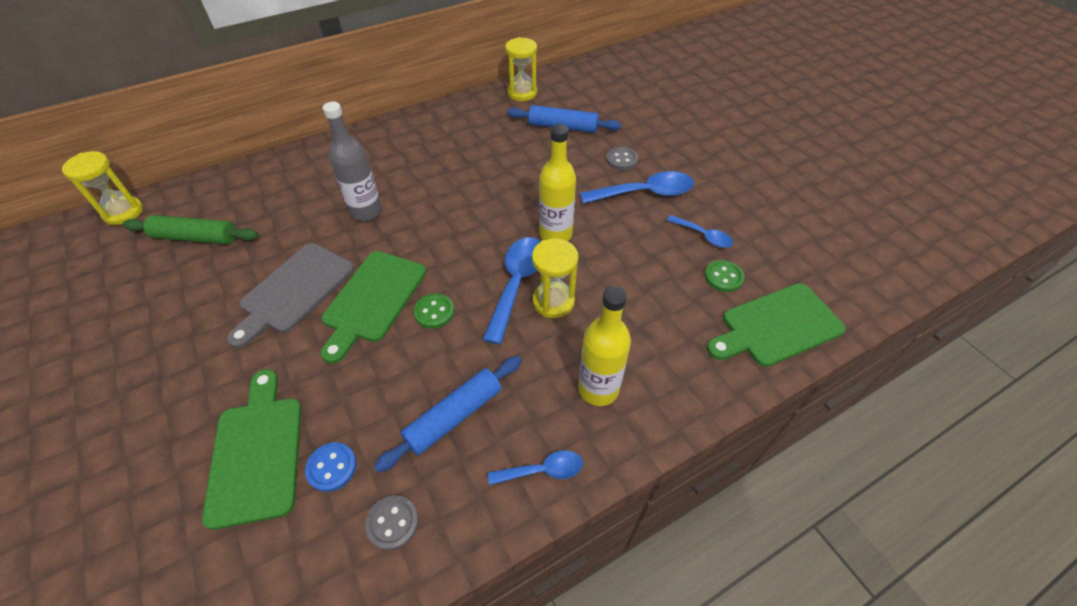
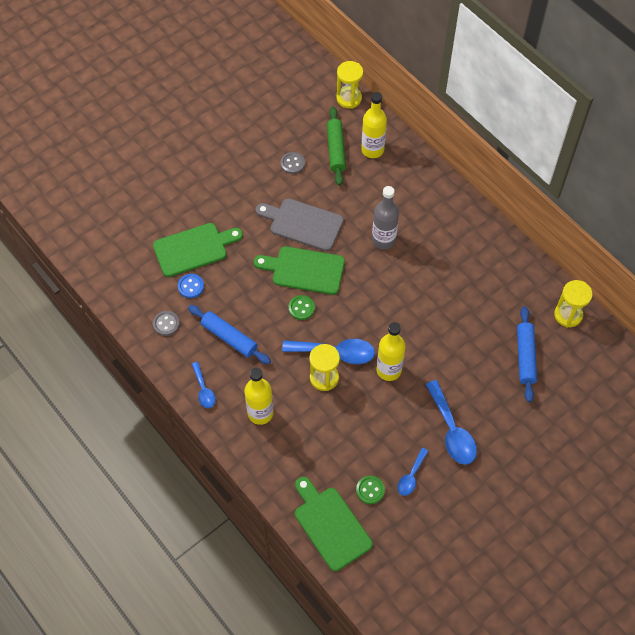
camera: 80 degrees right, 10 degrees up
grey button [606,147,638,170] -> grey button moved to [281,152,305,174]
none -> yellow bottle [361,92,387,158]

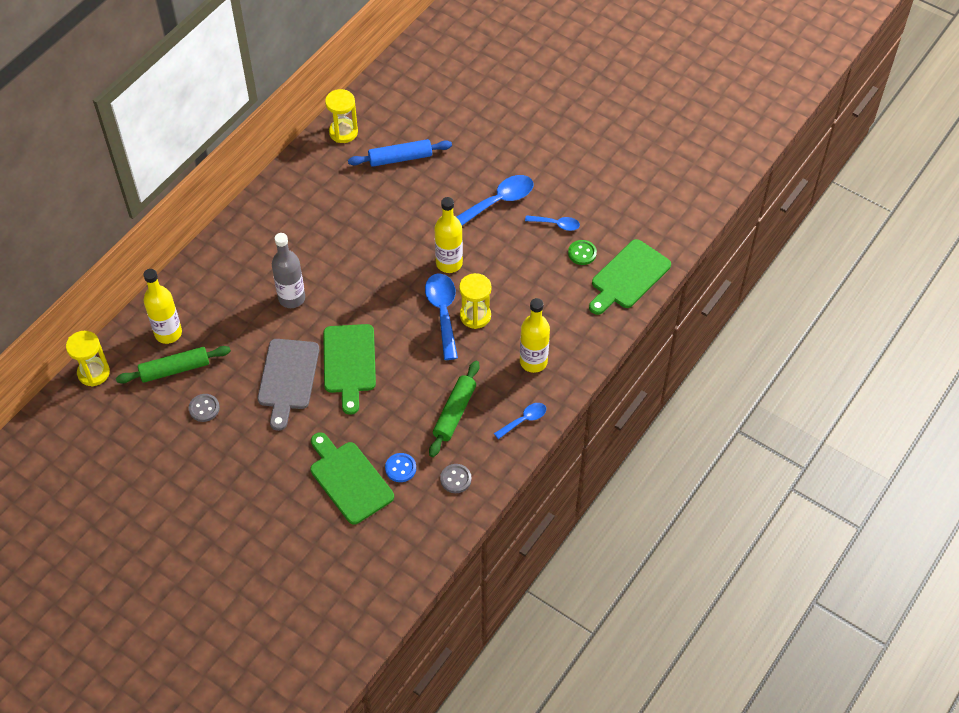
camera: 105 degrees left, 5 degrees down
blue rolling pin [188,305,271,364] -> green rolling pin [429,361,479,457]
green button [289,295,315,320] -> none

